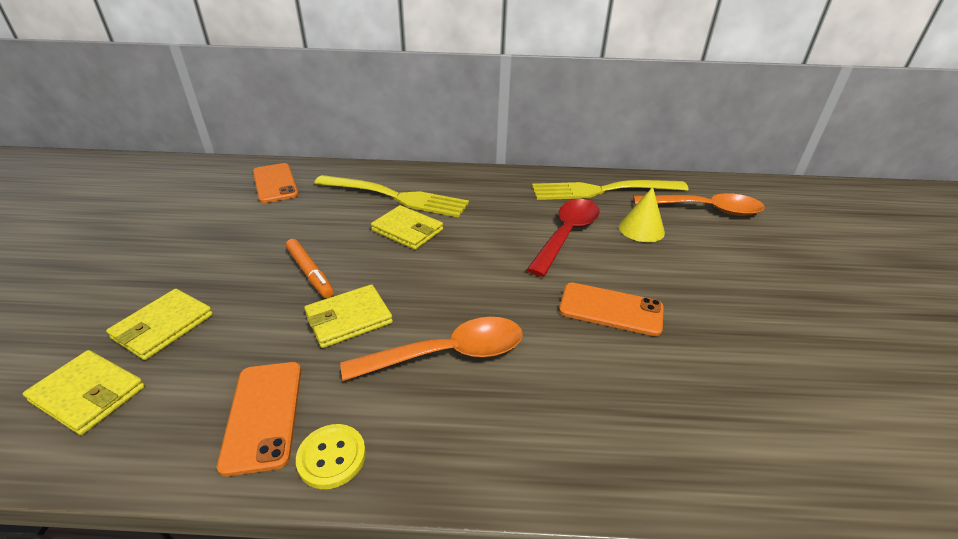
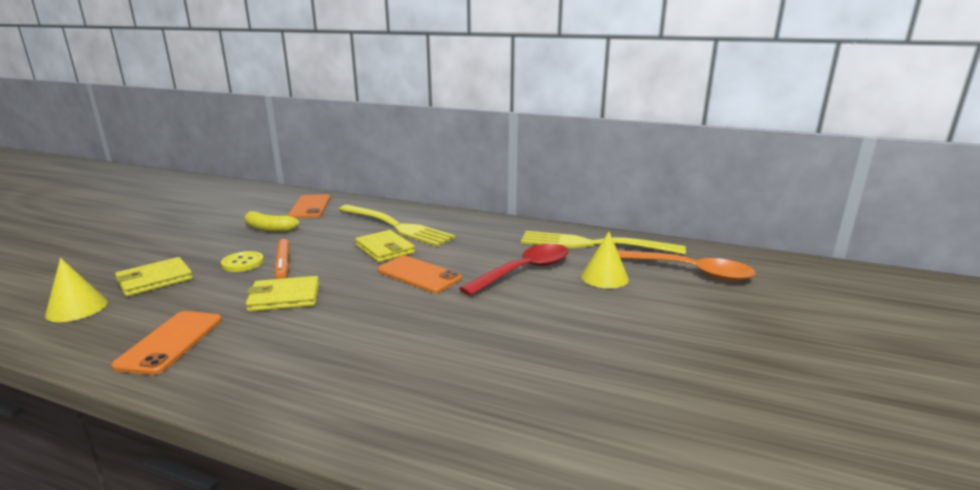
camera: 20 degrees right, 15 degrees down
yellow wallet [23,350,145,435] -> yellow cone [45,258,108,322]
yellow button [296,424,366,489] -> yellow button moved to [221,251,264,272]
orange spoon [341,317,523,381] -> none
orange phone [559,282,664,336] -> orange phone moved to [377,256,462,293]
none -> yellow banana [244,211,299,232]

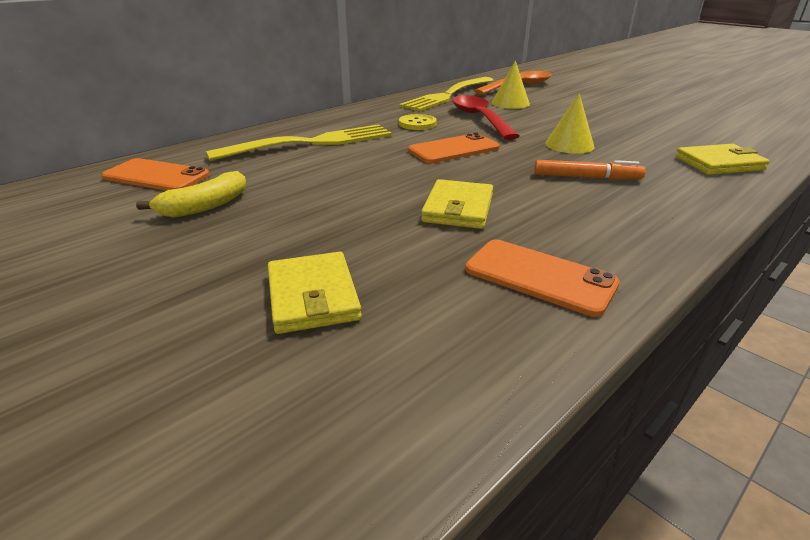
camera: 65 degrees left, 10 degrees up
yellow cone [45,258,108,322] -> yellow cone moved to [545,93,594,154]
yellow button [221,251,264,272] -> yellow button moved to [399,114,437,130]
orange marker [274,239,290,279] -> orange marker moved to [534,160,646,180]
yellow wallet [355,230,415,262] -> yellow wallet moved to [676,144,769,175]

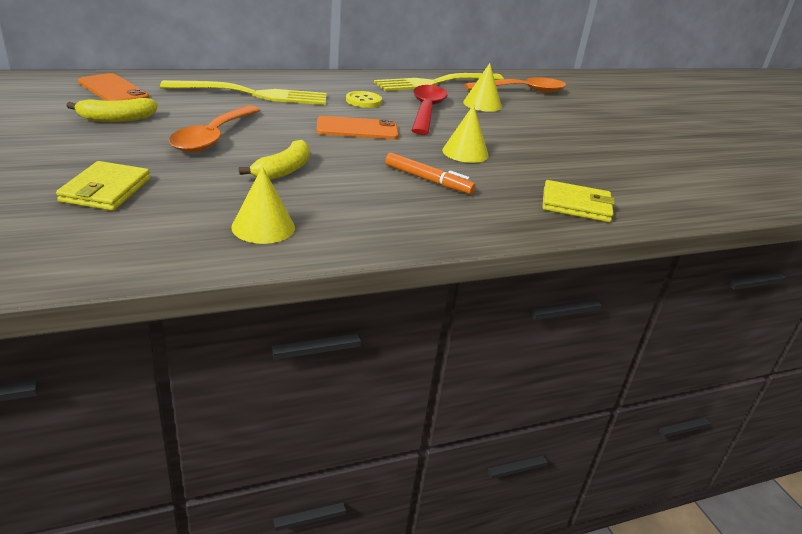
camera: 20 degrees right, 0 degrees up
yellow wallet [421,179,493,229] -> yellow banana [239,140,310,180]
orange phone [465,240,620,317] -> yellow cone [231,166,295,244]
none -> orange spoon [169,105,261,153]

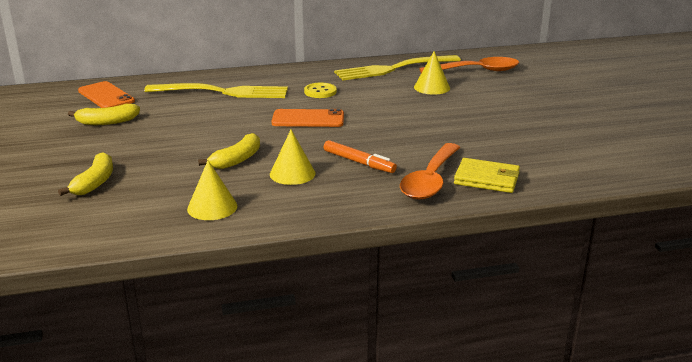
camera: 10 degrees right, 5 degrees down
yellow wallet [56,161,150,211] -> yellow banana [58,152,113,196]
orange spoon [169,105,261,153] -> orange spoon moved to [400,143,460,199]
red spoon [411,85,448,135] -> none
yellow cone [442,104,489,163] -> yellow cone moved to [270,130,316,185]

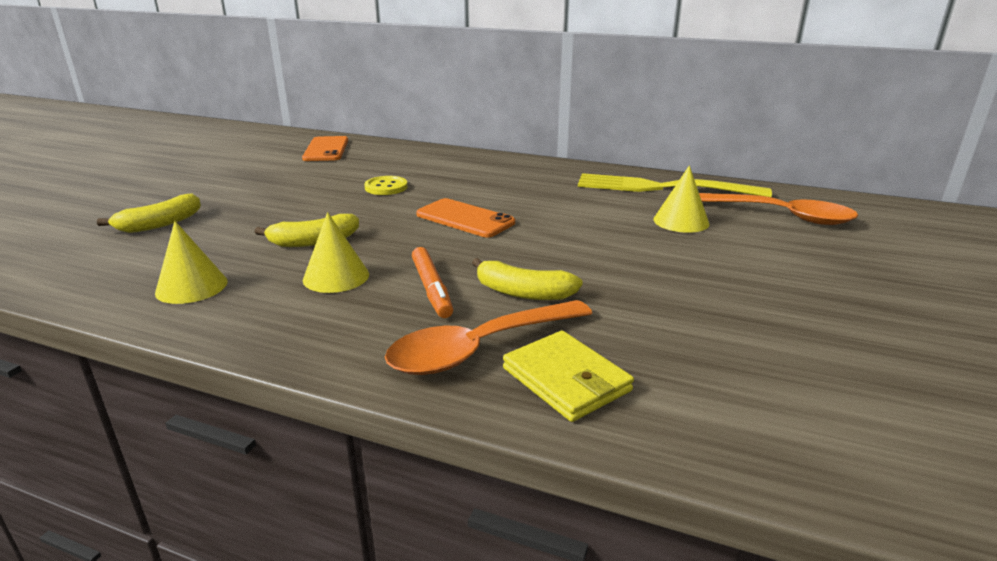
camera: 35 degrees right, 0 degrees up
yellow banana [68,104,140,125] -> yellow banana moved to [472,258,583,300]
yellow fork [144,83,288,98] -> none
yellow button [304,83,337,98] -> yellow button moved to [364,176,408,195]

